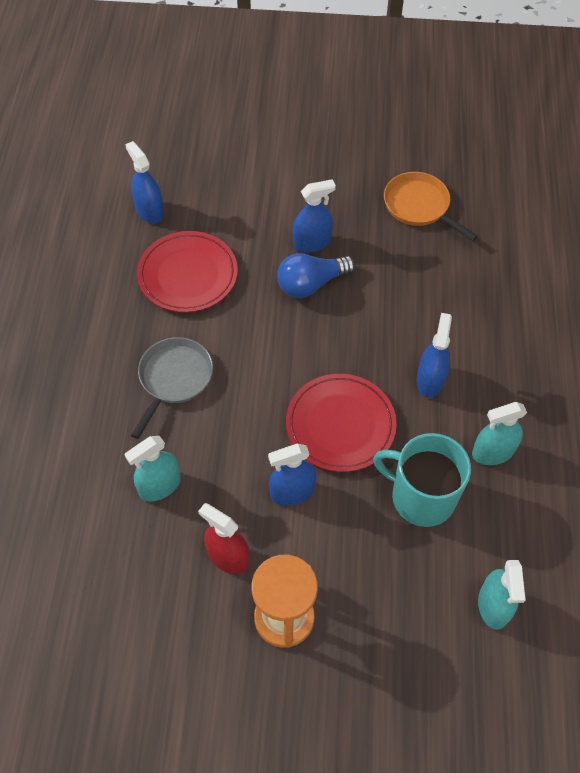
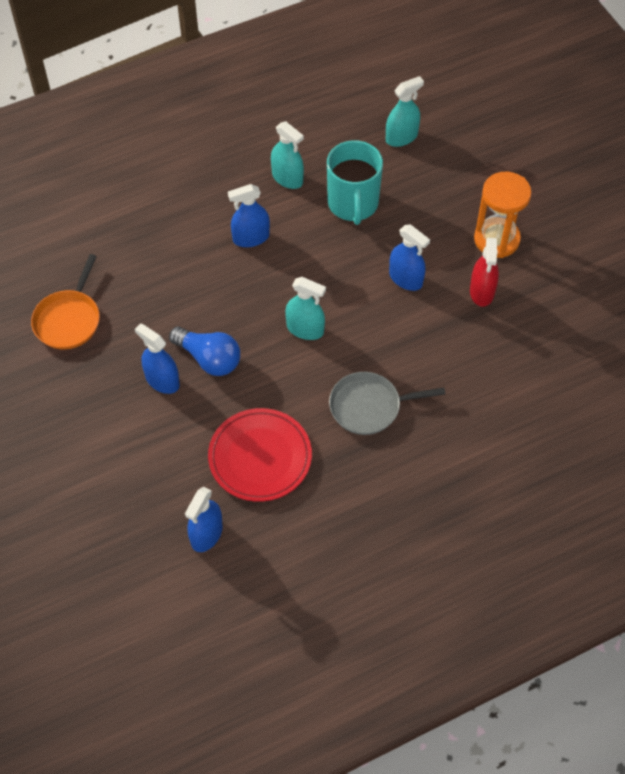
camera: 120 degrees left, 0 degrees up
turquoise spray bottle [124,436,181,502] -> turquoise spray bottle moved to [285,277,326,340]
red plate [286,374,397,472] -> none

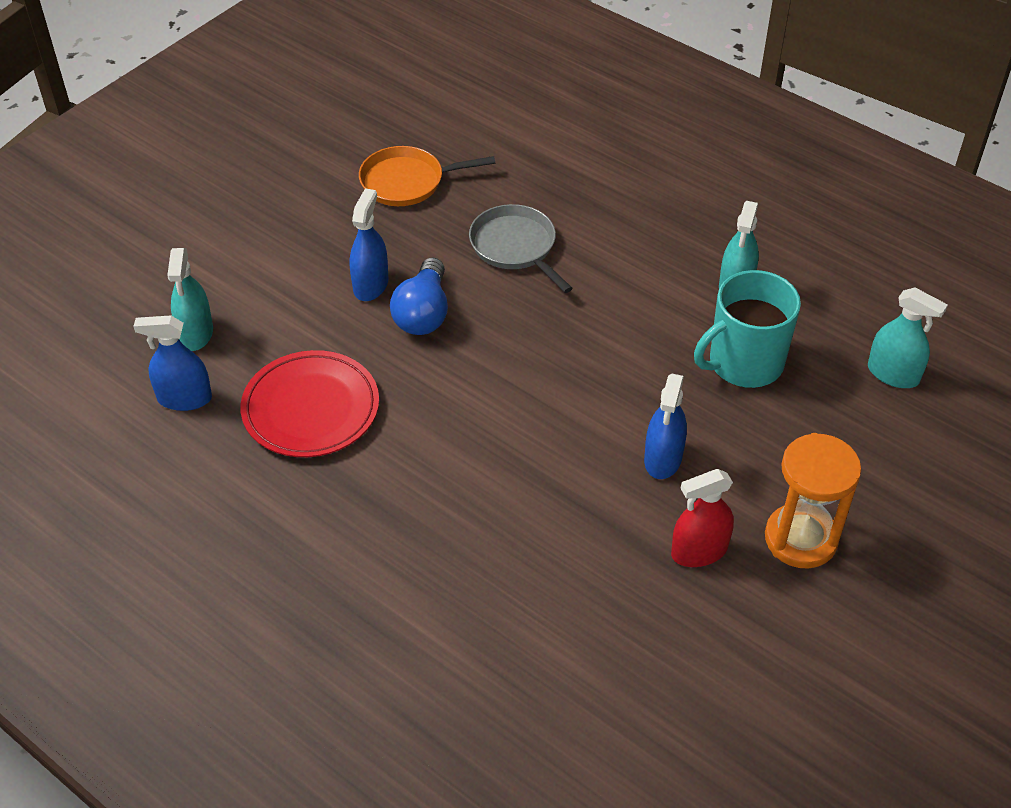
camera: 65 degrees right, 10 degrees down
blue spray bottle [228,184,270,247] -> none
turquoise spray bottle [285,277,326,340] -> turquoise spray bottle moved to [167,248,213,351]
grey pan [329,372,445,435] -> grey pan moved to [469,204,573,293]

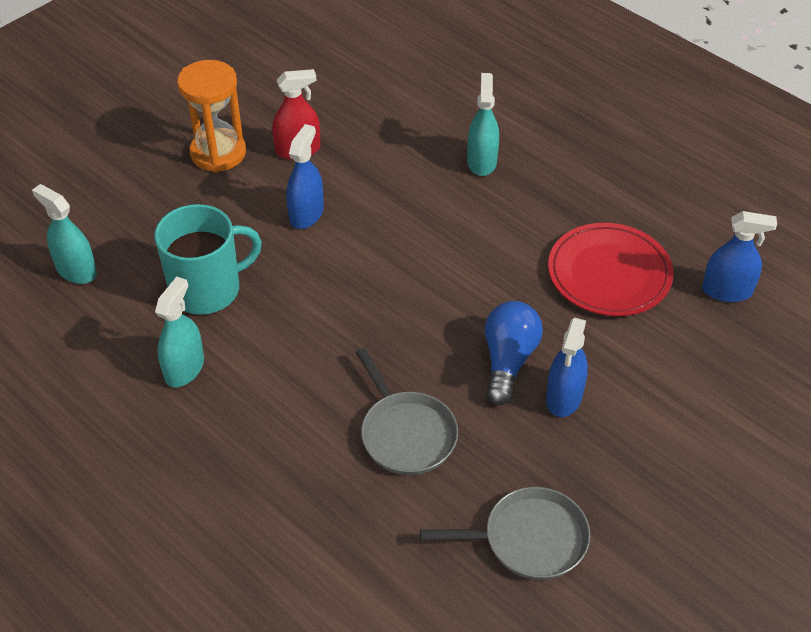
camera: 175 degrees left, 0 degrees up
turquoise spray bottle [167,248,213,351] -> turquoise spray bottle moved to [467,73,499,176]
orange pan [359,146,495,206] -> grey pan [420,487,590,580]

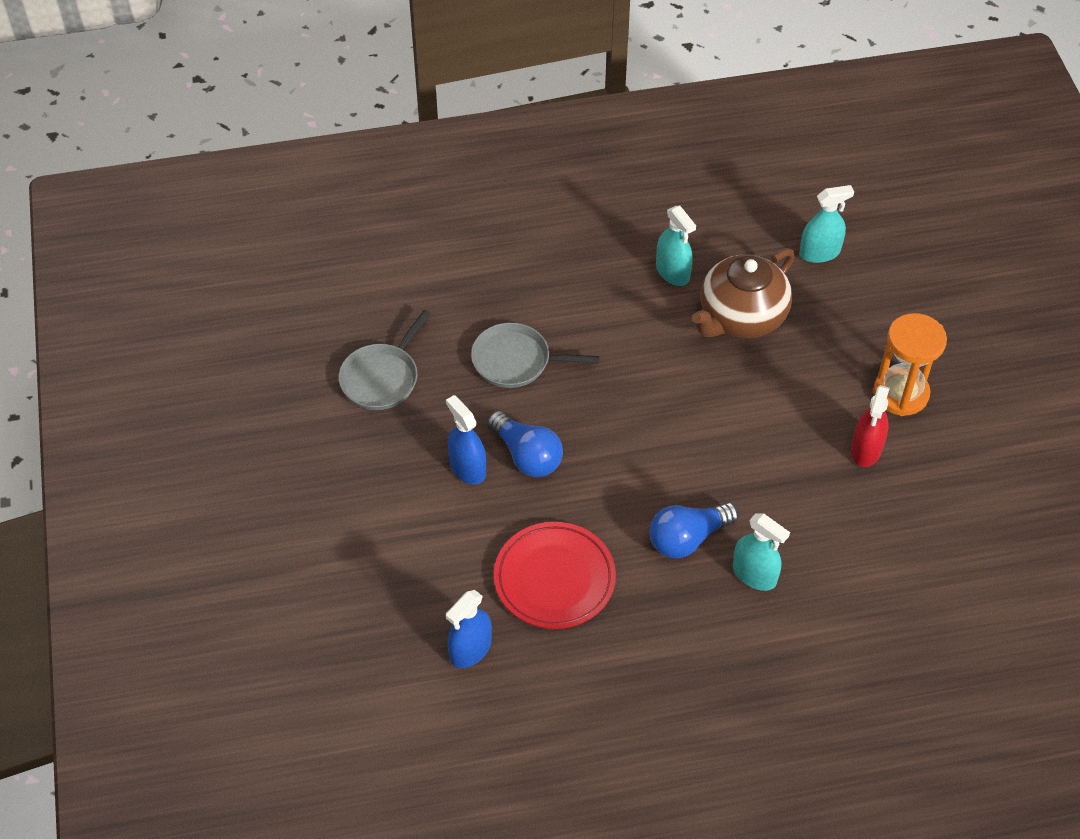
camera: 125 degrees right, 5 degrees up
turquoise mug [154,204,262,315] -> brown teapot [692,248,794,338]
blue spray bottle [286,124,324,229] -> none
none -> blue light bulb [649,502,739,558]

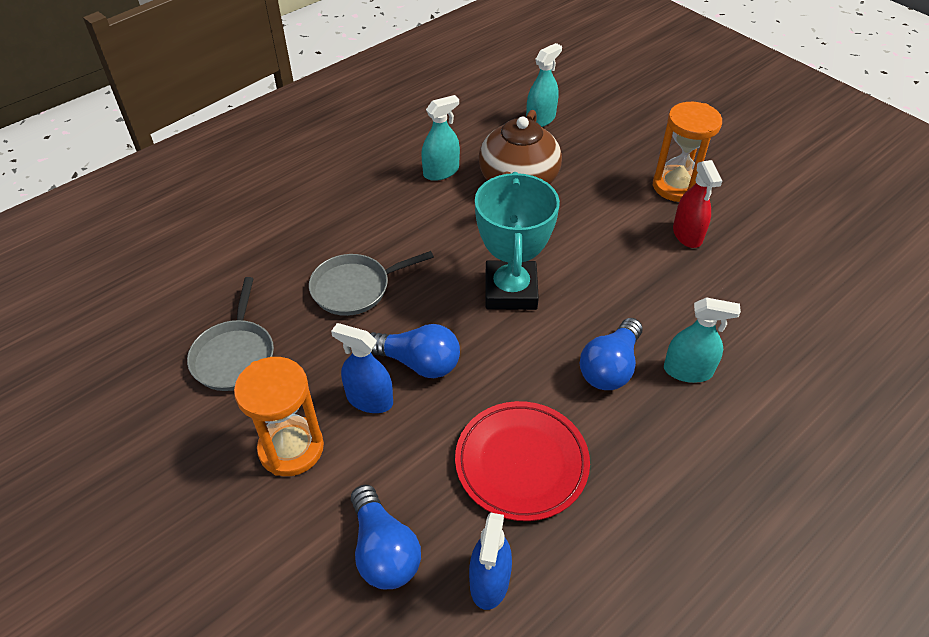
camera: 30 degrees left, 5 degrees down
turquoise spray bottle [656,206,696,286] -> turquoise spray bottle turned 60 degrees counterclockwise [421,95,460,181]
none -> orange hourglass [234,357,324,476]
none -> blue light bulb [351,485,421,590]
none -> turquoise trophy [475,172,560,310]

